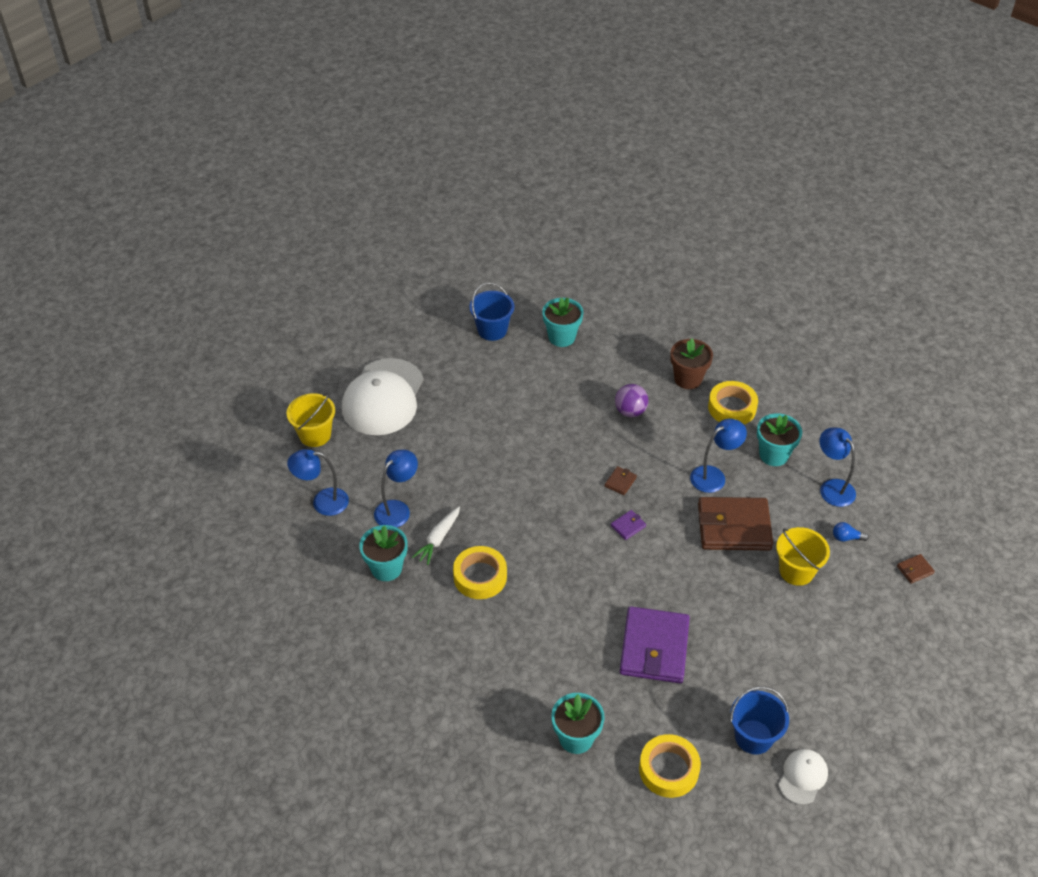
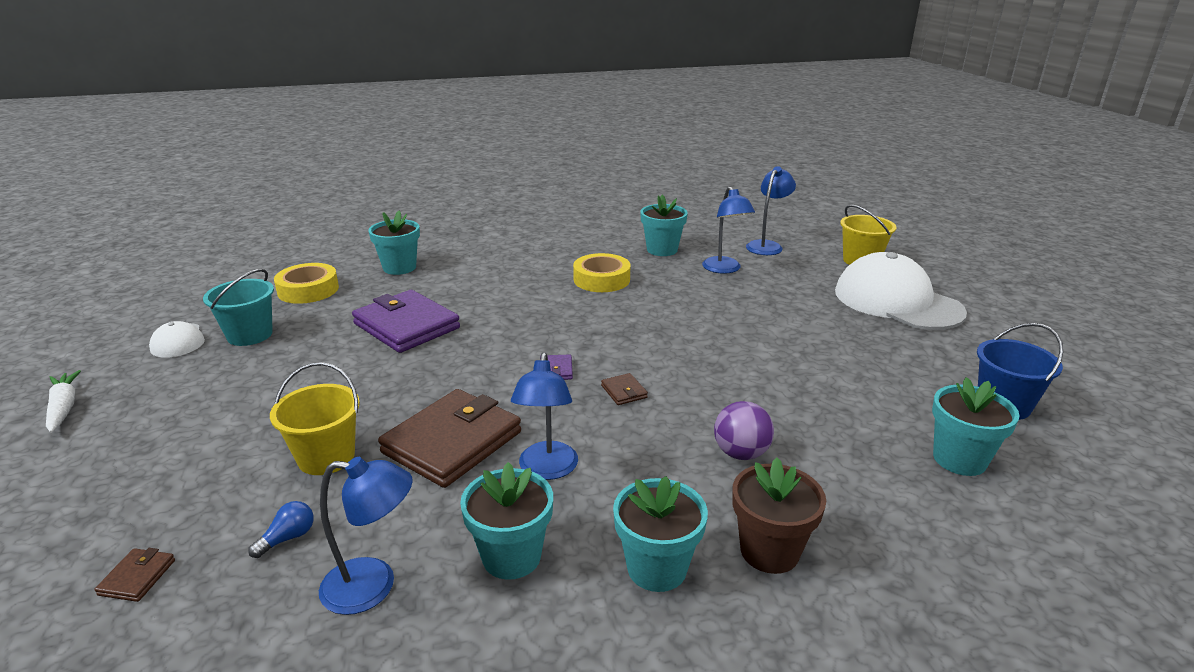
camera: 125 degrees right, 20 degrees down
white carrot [412,507,460,565] -> white carrot moved to [46,370,81,433]
yellow tape [708,381,758,424] -> turquoise flower pot [613,476,708,592]
blue bucket [730,686,789,755] -> turquoise bucket [203,269,274,346]

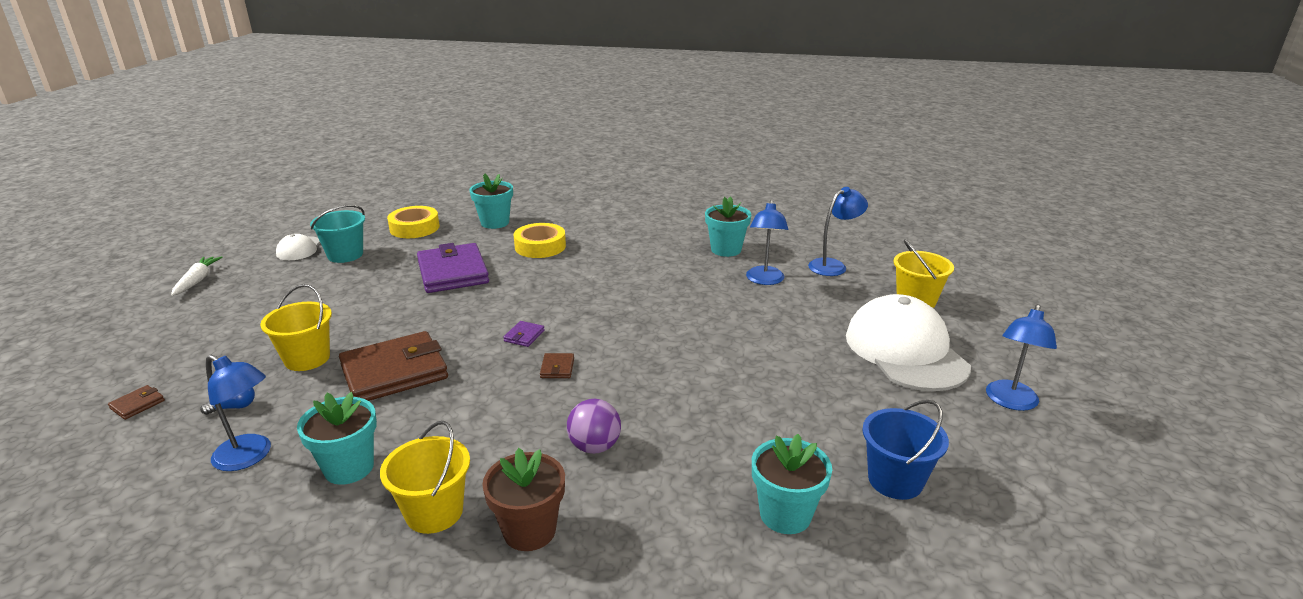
camera: 25 degrees right, 0 degrees up
blue lamp [511,352,578,480] -> blue lamp moved to [986,304,1057,411]
yellow tape [573,253,631,292] -> yellow tape moved to [514,223,566,258]
turquoise flower pot [613,476,708,592] -> yellow bucket [380,421,470,534]

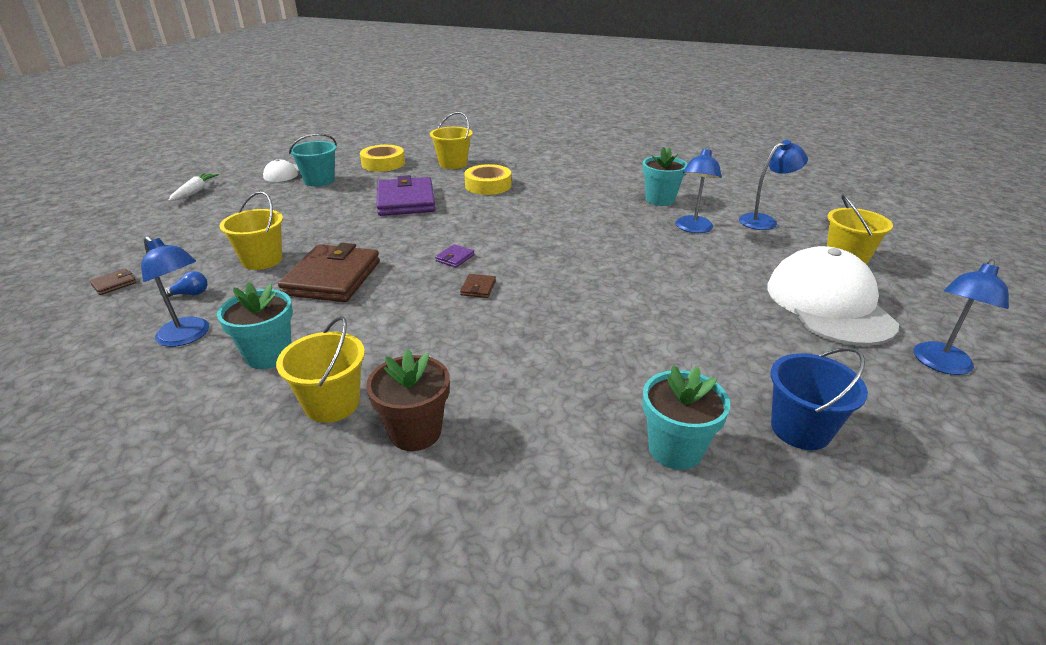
camera: 10 degrees right, 5 degrees up
brown wallet [339,331,448,401] -> brown wallet turned 60 degrees counterclockwise [278,243,380,302]
turquoise flower pot [469,173,513,229] -> yellow bucket [430,112,473,169]
purple ball [567,399,621,454] -> none

